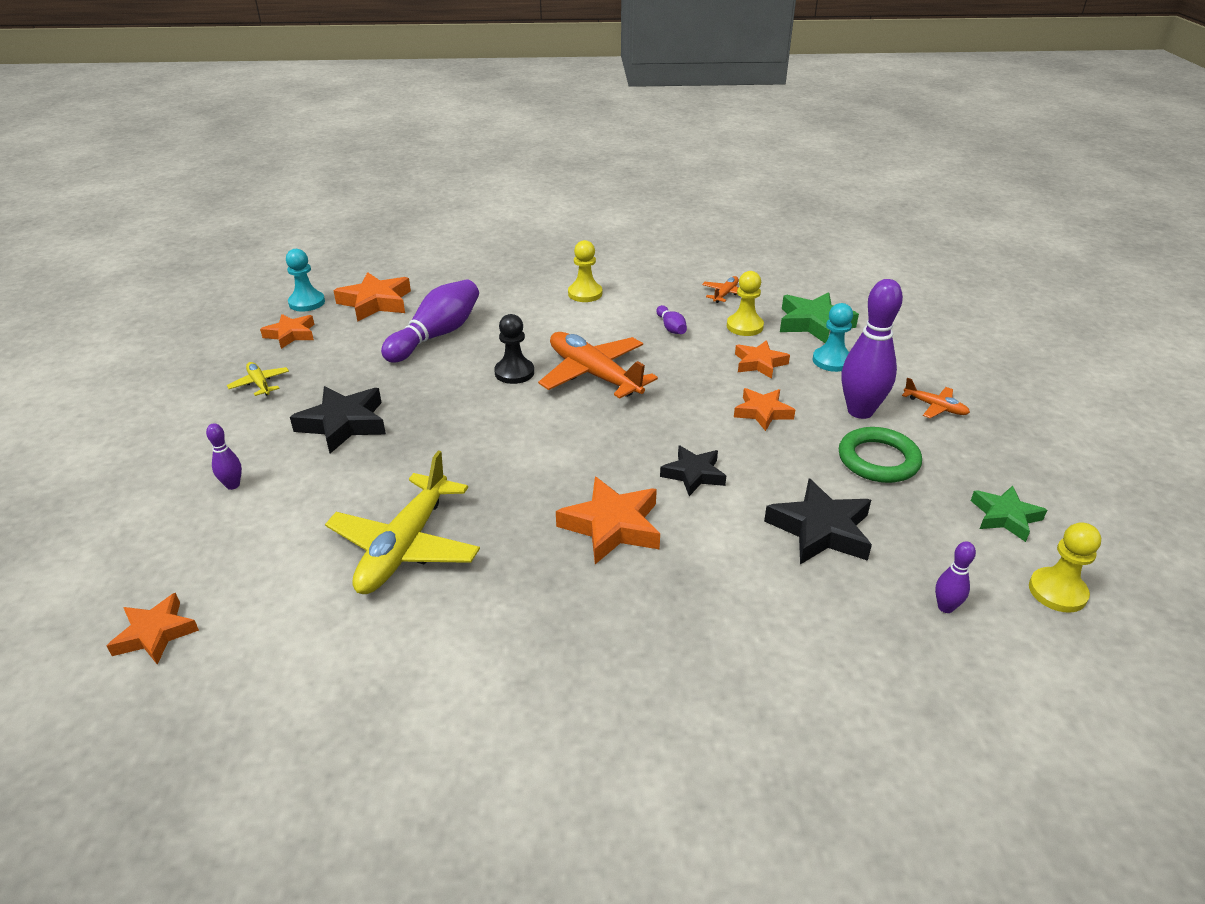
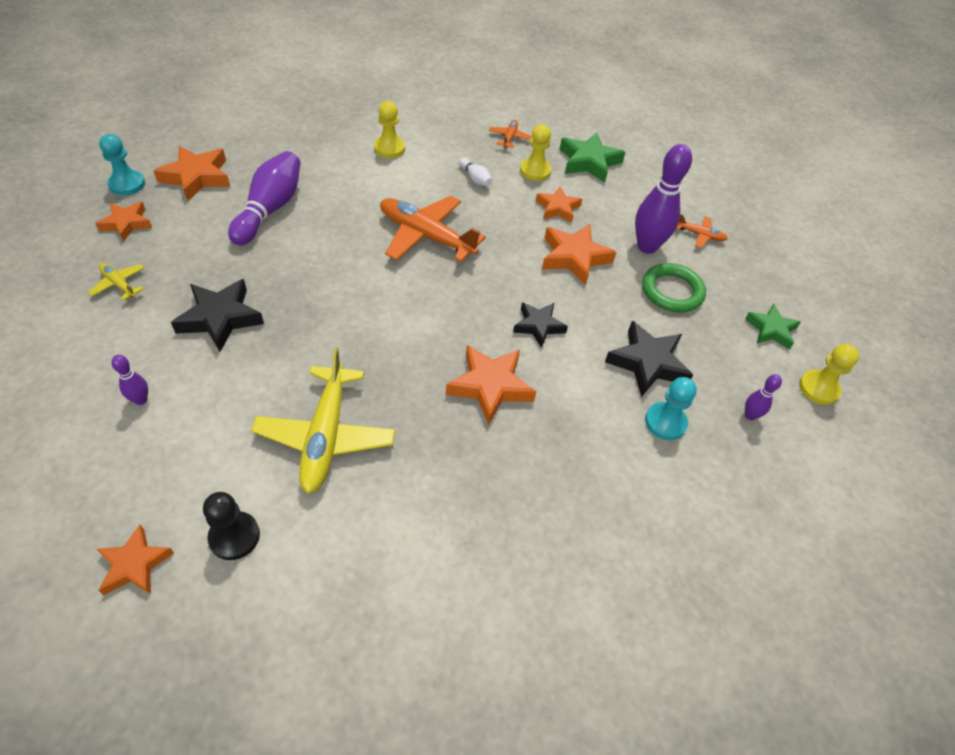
camera: 20 degrees left, 15 degrees up
black pawn [494,314,534,384] -> black pawn moved to [203,492,260,560]
purple bowling pin [656,305,687,334] -> white bowling pin [459,157,493,186]
orange star [734,388,795,431] -> orange star [542,224,617,286], size x1.52
turquoise pawn [813,303,853,372] -> turquoise pawn moved to [645,377,697,440]

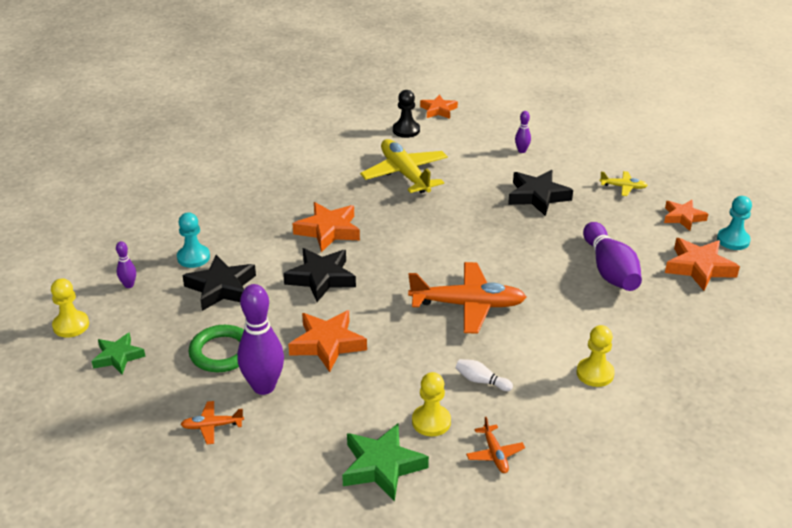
camera: 155 degrees right, 15 degrees down
black star [513,302,568,348] -> black star [283,248,356,302], size x1.52
orange star [536,187,582,223] -> none

